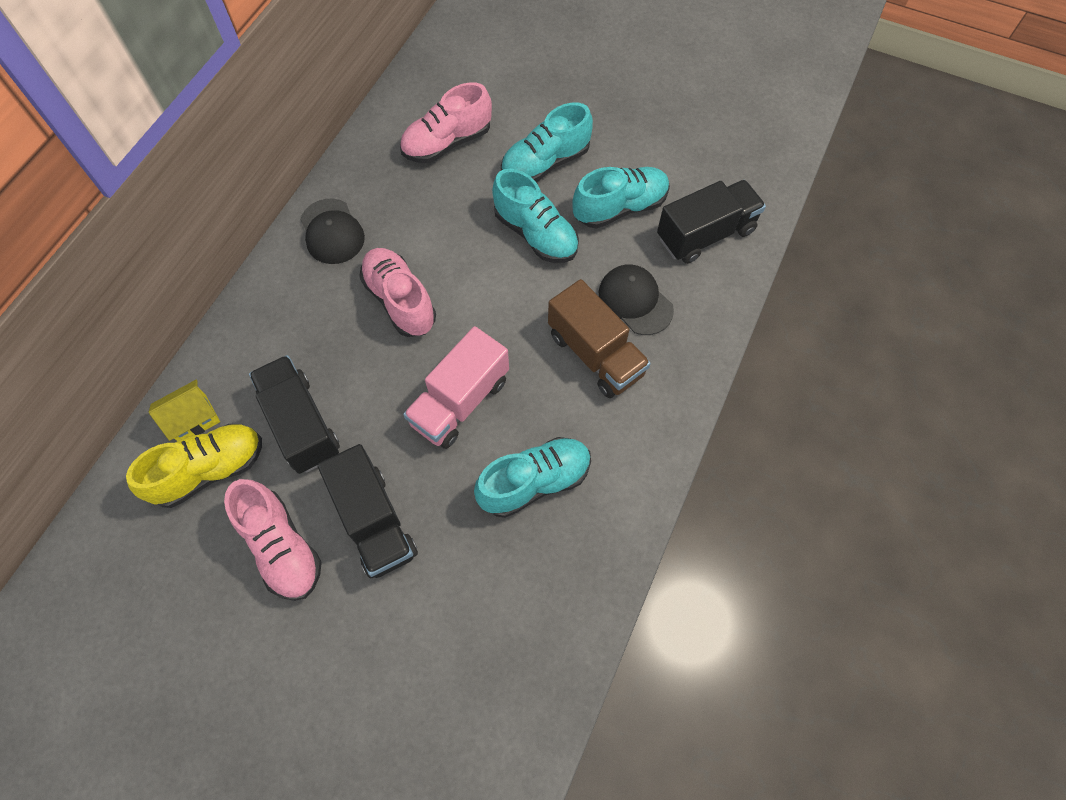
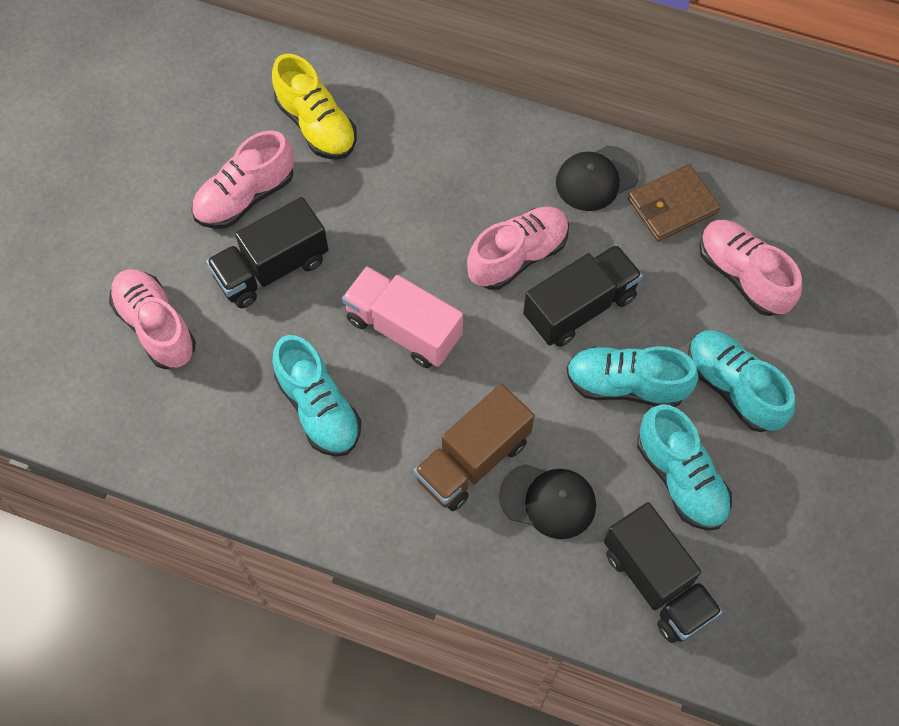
camera: 85 degrees right, 0 degrees up
yellow house [149,380,220,441] -> none
black truck [249,355,340,474] -> black truck moved to [523,244,643,347]
turquoise shoe [492,169,579,263] -> turquoise shoe turned 60 degrees clockwise [567,346,699,407]
black cap [599,265,674,335] -> black cap turned 60 degrees clockwise [499,464,596,539]
none -> pink shoe [109,269,196,369]
none -> brown wallet [628,164,720,241]

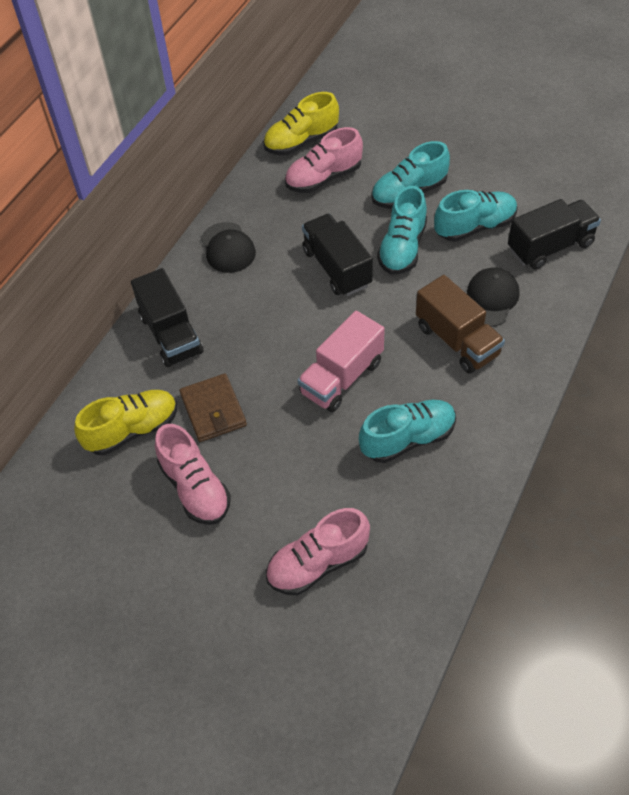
camera: 80 degrees left, 10 degrees down
black truck [206,197,329,308] -> black truck moved to [131,268,203,367]
pink shoe [467,207,569,290] -> none
brown wallet [628,164,720,241] -> brown wallet moved to [180,374,247,442]
none -> yellow shoe [263,92,339,155]

